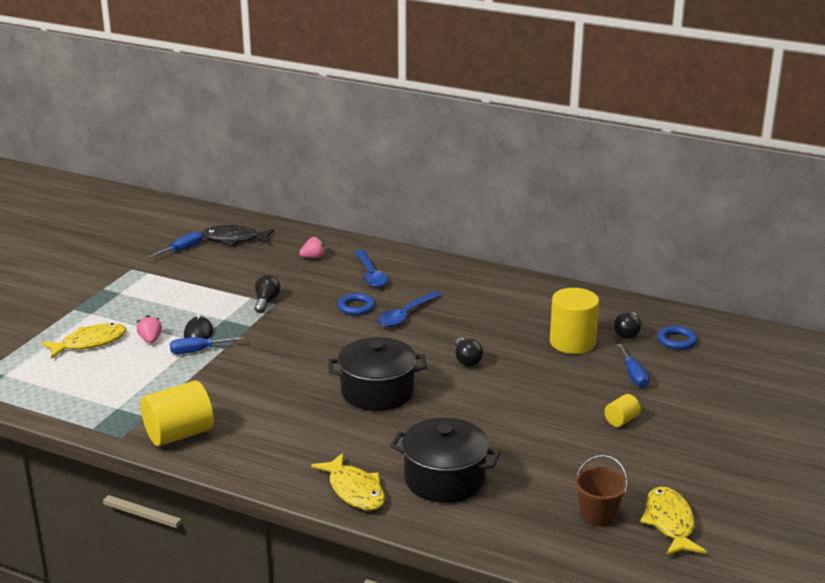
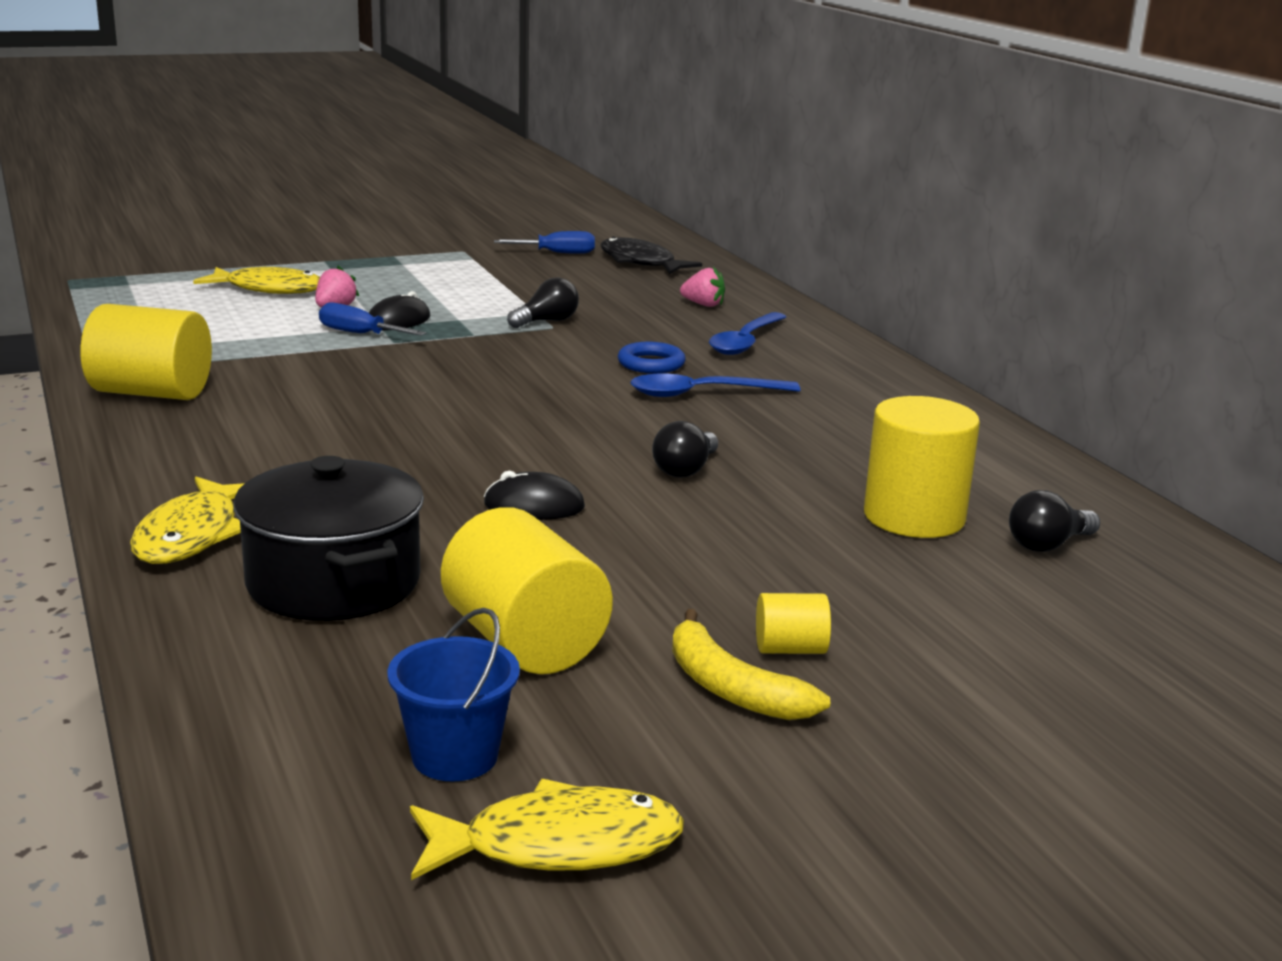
camera: 40 degrees right, 5 degrees down
black pot [328,337,427,411] -> none
brown bucket [575,455,628,526] -> blue bucket [387,608,520,782]
blue screwdriver [617,344,649,388] -> none
yellow fish [640,486,707,556] -> yellow fish turned 45 degrees clockwise [410,779,684,880]
blue ring [657,326,697,350] -> none
none -> yellow cylinder [441,507,613,674]
none -> black mouse [484,471,585,520]
none -> yellow banana [672,609,830,720]

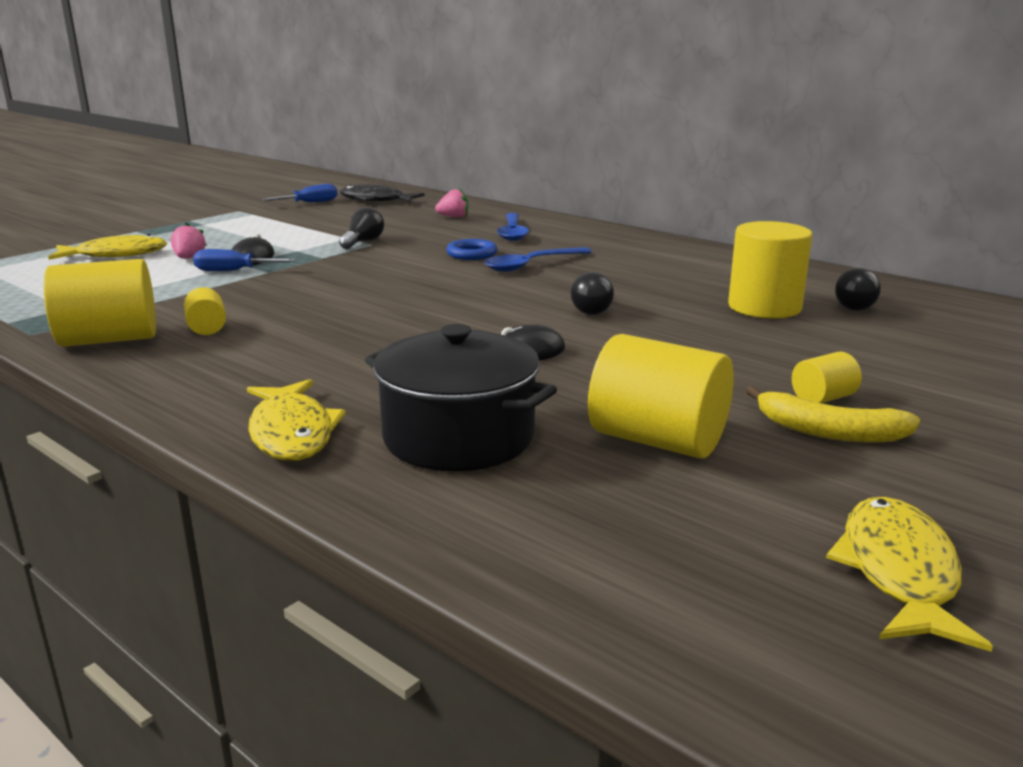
camera: 25 degrees left, 0 degrees up
blue bucket [387,608,520,782] -> none
yellow fish [410,779,684,880] -> yellow fish turned 45 degrees counterclockwise [826,497,993,652]
none -> yellow cylinder [184,287,226,335]

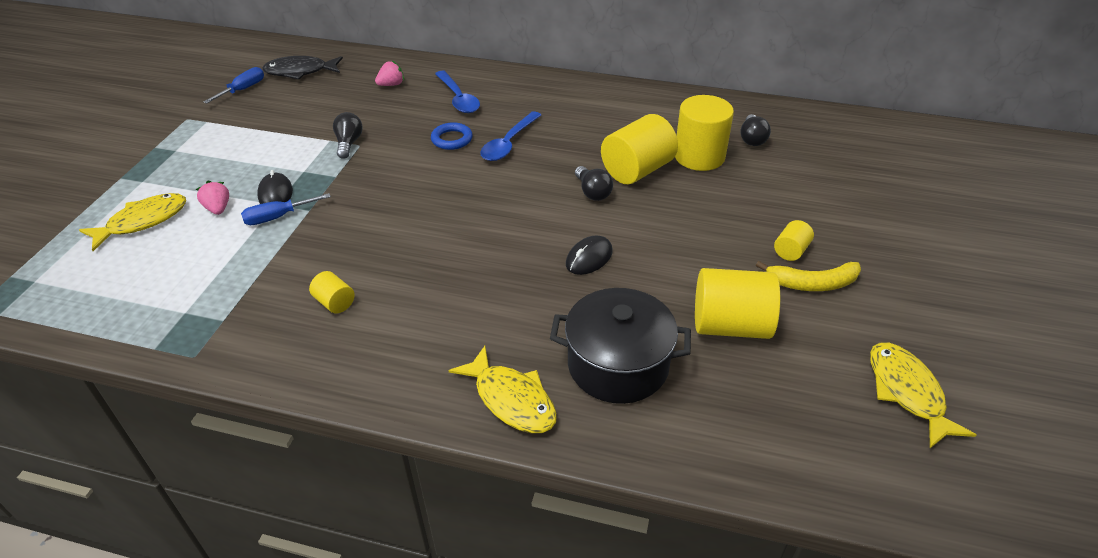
camera: 25 degrees left, 20 degrees up
yellow cylinder [44,259,156,347] -> yellow cylinder moved to [601,114,678,184]

